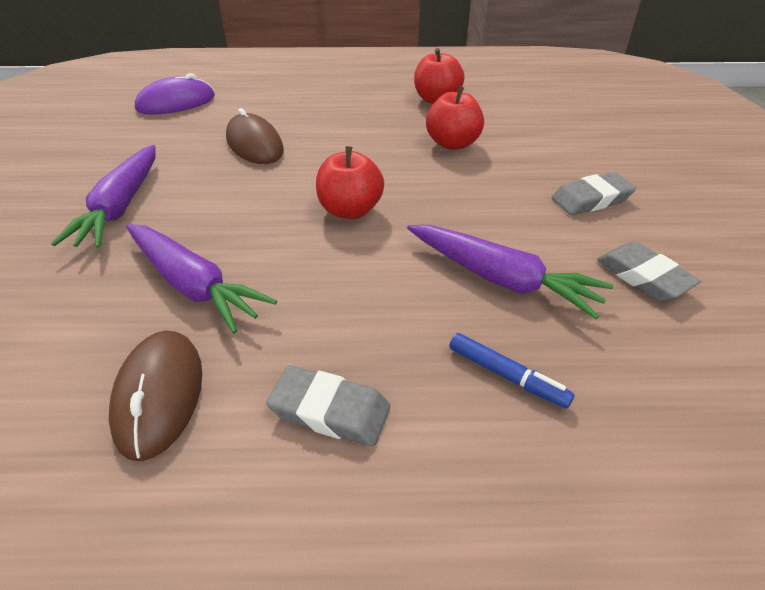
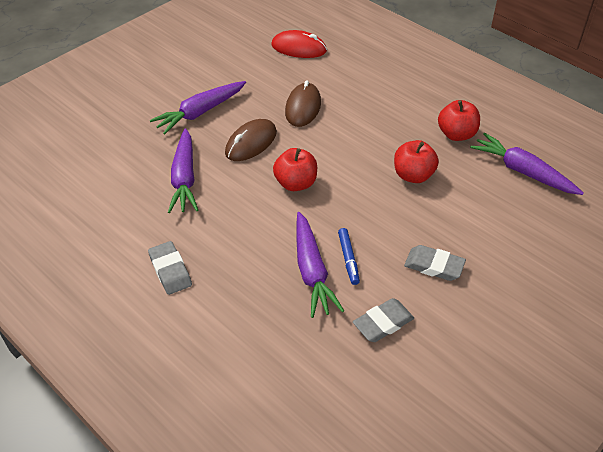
camera: 45 degrees right, 5 degrees up
brown mouse [109,330,202,461] -> brown mouse moved to [225,119,277,161]
purple mouse [135,73,215,115] -> red mouse [271,30,327,58]
blue marker [449,333,574,408] -> blue marker moved to [338,228,360,285]
grey eraser [597,241,701,301] -> grey eraser turned 45 degrees clockwise [353,298,414,342]
none -> purple carrot [470,133,584,195]

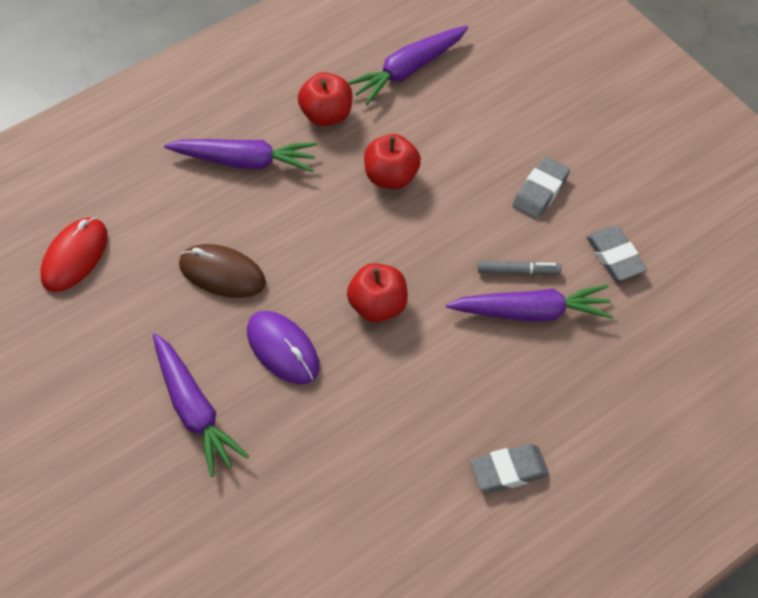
camera: 80 degrees left, 10 degrees up
purple carrot [168,128,198,213] -> purple carrot moved to [164,139,317,172]
brown mouse [225,119,277,161] -> purple mouse [247,311,319,384]
blue marker [338,228,360,285] -> grey marker [478,261,561,275]

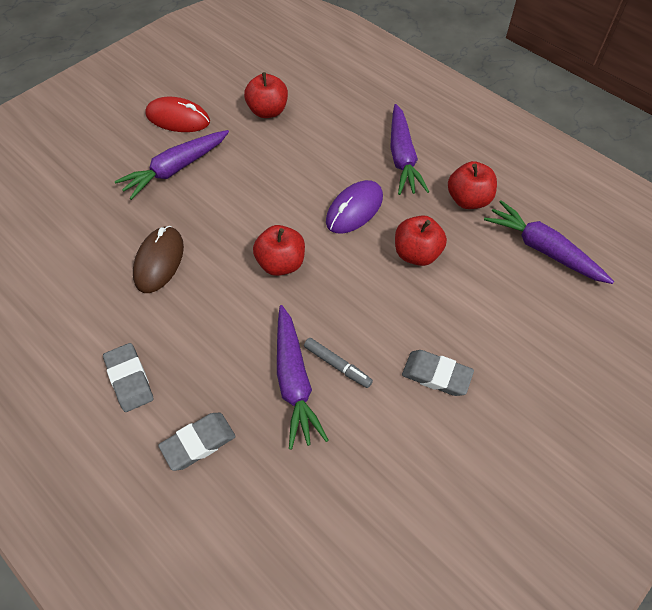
camera: 80 degrees right, 0 degrees up
red mouse [40,218,108,292] -> red mouse moved to [145,97,210,132]
brown mouse [179,244,266,298] -> brown mouse moved to [133,226,184,293]
purple mouse [247,311,319,384] -> purple mouse moved to [326,180,383,234]
grey marker [478,261,561,275] -> grey marker turned 45 degrees counterclockwise [304,338,373,388]
grey eraser [586,226,647,281] -> grey eraser moved to [158,413,236,471]
none -> red apple [244,72,288,118]

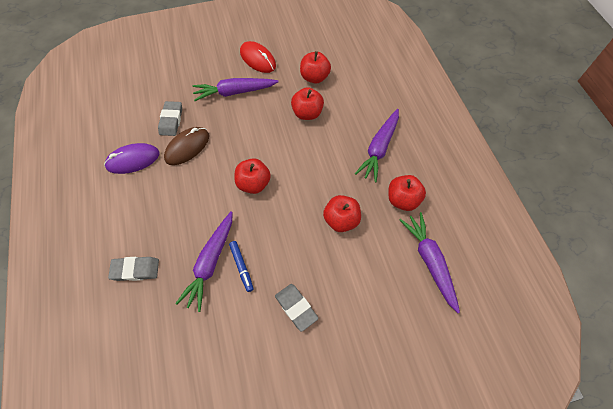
camera: 30 degrees right, 5 degrees up
grey eraser [103,343,153,412] -> grey eraser moved to [158,101,182,136]
grey marker [304,338,373,388] -> blue marker [229,241,254,292]
purple mouse [326,180,383,234] -> purple mouse moved to [104,143,159,174]
none -> red apple [291,87,324,120]

